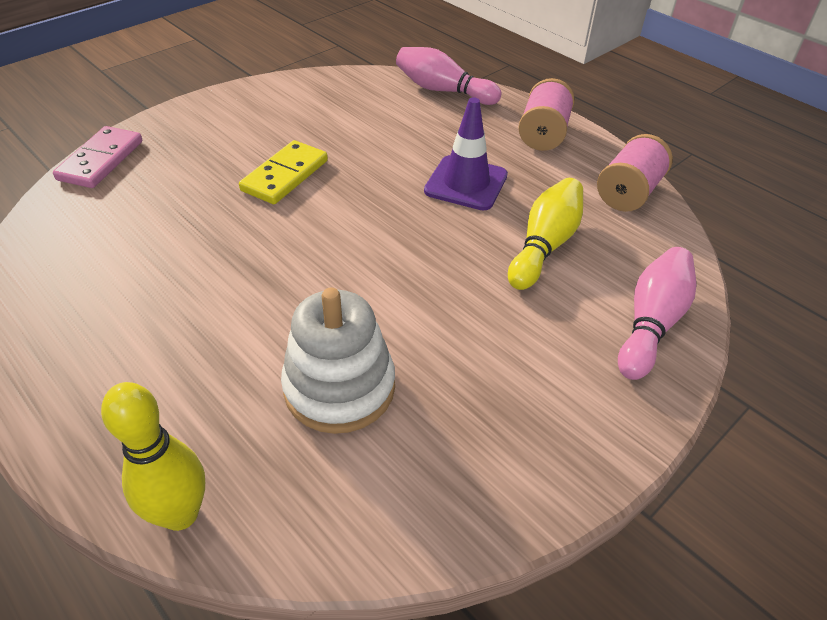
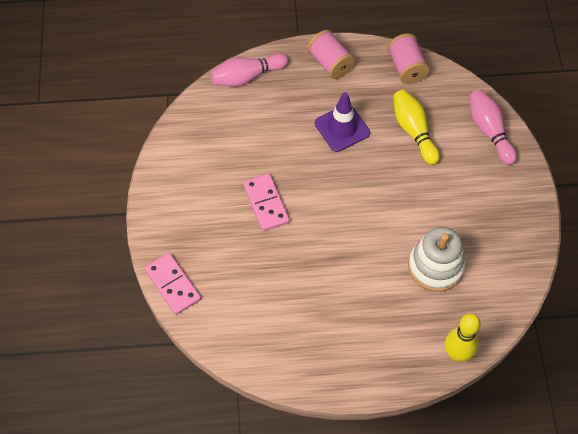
camera: 50 degrees left, 15 degrees up
yellow domino [239,140,328,204] -> pink domino [243,173,290,231]

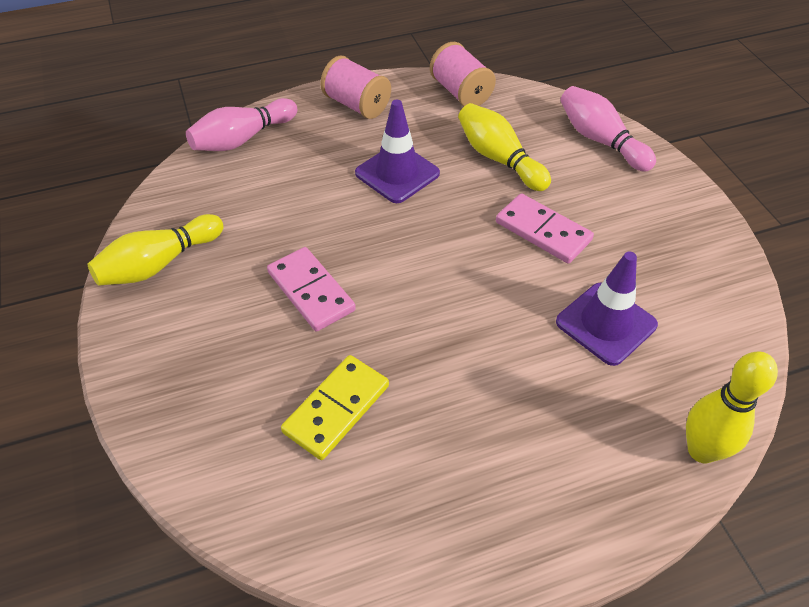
camera: 15 degrees left, 10 degrees down
pink domino [144,253,201,315] -> pink domino moved to [496,193,594,264]
white stacking toy [408,227,466,292] -> purple traffic cone [556,252,658,366]
none -> yellow bowling pin [88,214,224,286]
none -> yellow domino [281,355,389,460]

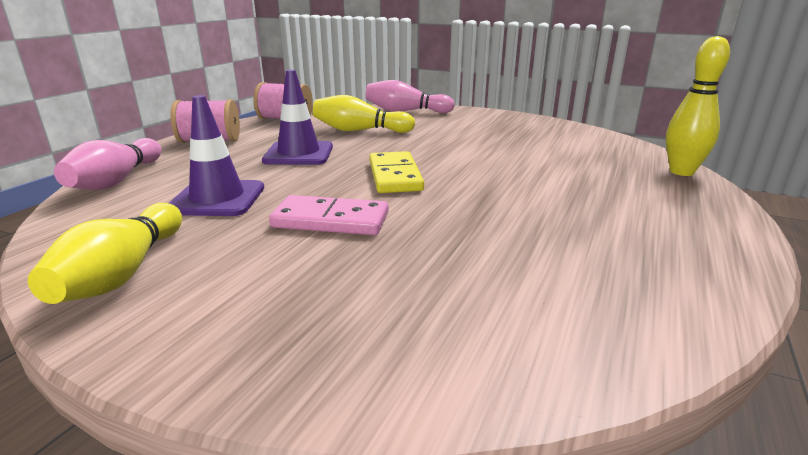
camera: 45 degrees left, 25 degrees down
yellow domino [281,355,389,460] -> yellow domino moved to [369,151,424,193]
pink domino [496,193,594,264] -> none
purple traffic cone [556,252,658,366] -> purple traffic cone moved to [169,95,264,216]

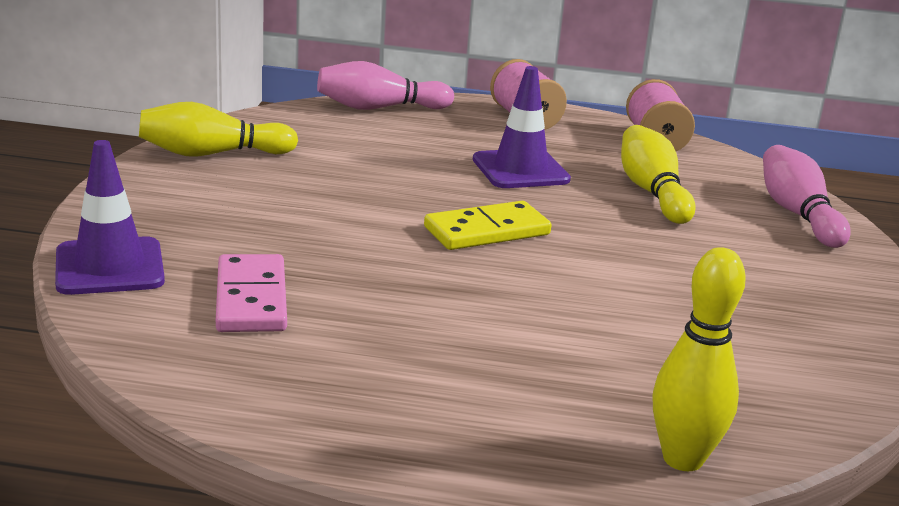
camera: 70 degrees right, 0 degrees up
purple traffic cone [169,95,264,216] -> purple traffic cone moved to [55,140,165,295]
pink domino [269,195,388,235] -> pink domino moved to [216,254,287,332]

